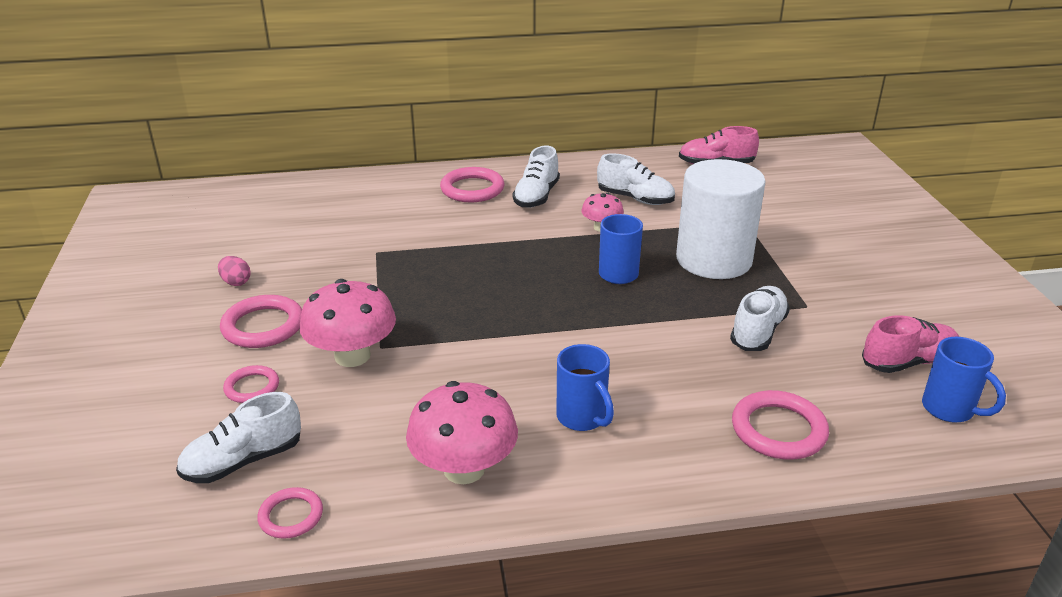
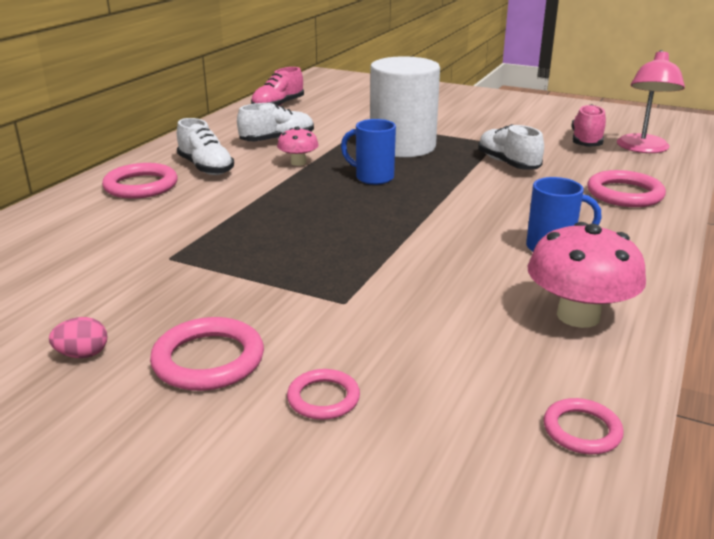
camera: 55 degrees left, 5 degrees down
white shoe [176,392,301,483] -> none
pink mushroom [299,279,396,367] -> none
blue mug [922,337,1006,423] -> pink lamp [617,50,685,153]

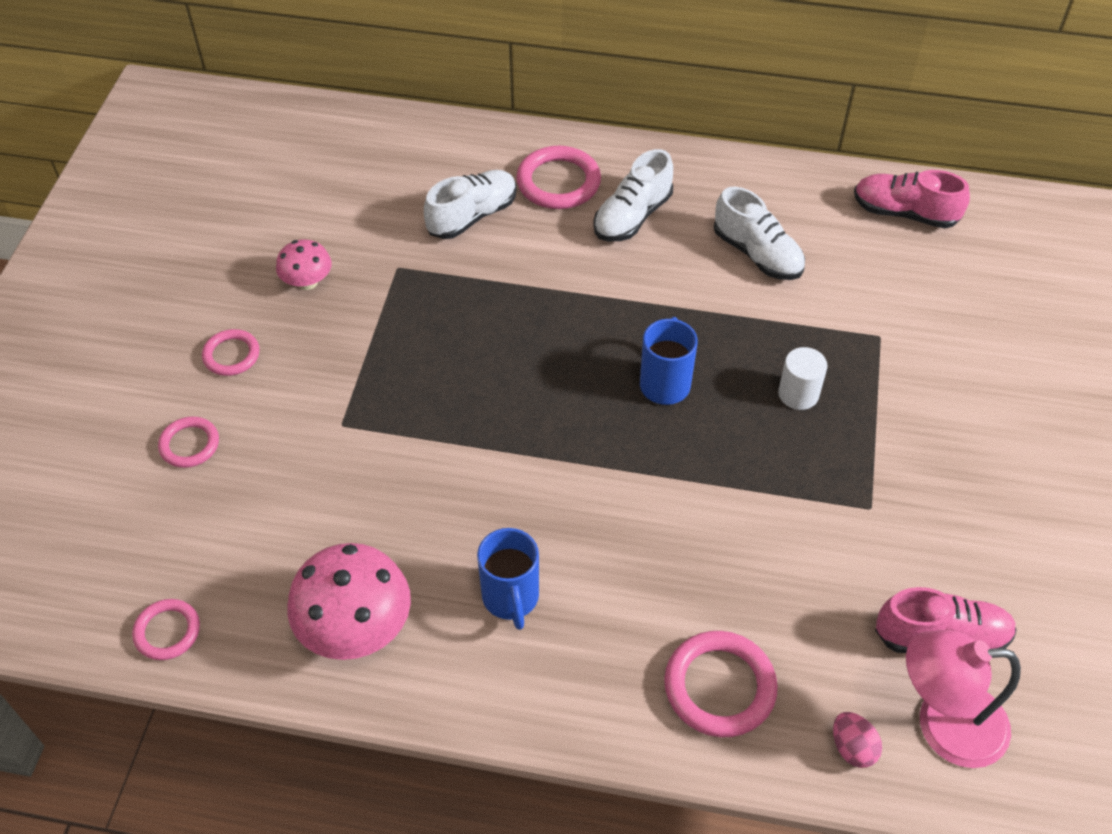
camera: 75 degrees right, 25 degrees up
pink egg [49,317,107,358] -> pink egg moved to [833,712,882,768]
pink ring [150,317,264,391] -> pink ring [202,329,260,376], size x0.61
pink mushroom [277,126,319,166] -> pink mushroom moved to [276,239,332,290]
white cylinder [370,56,440,157] -> white cylinder [778,347,827,410], size x0.41
white shoe [478,124,544,169] -> white shoe moved to [424,170,517,239]

